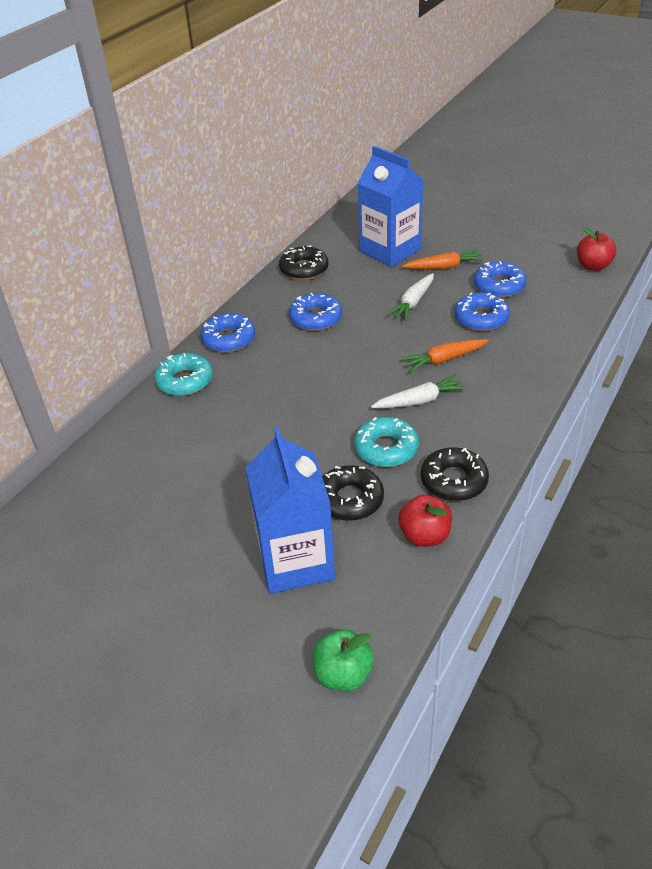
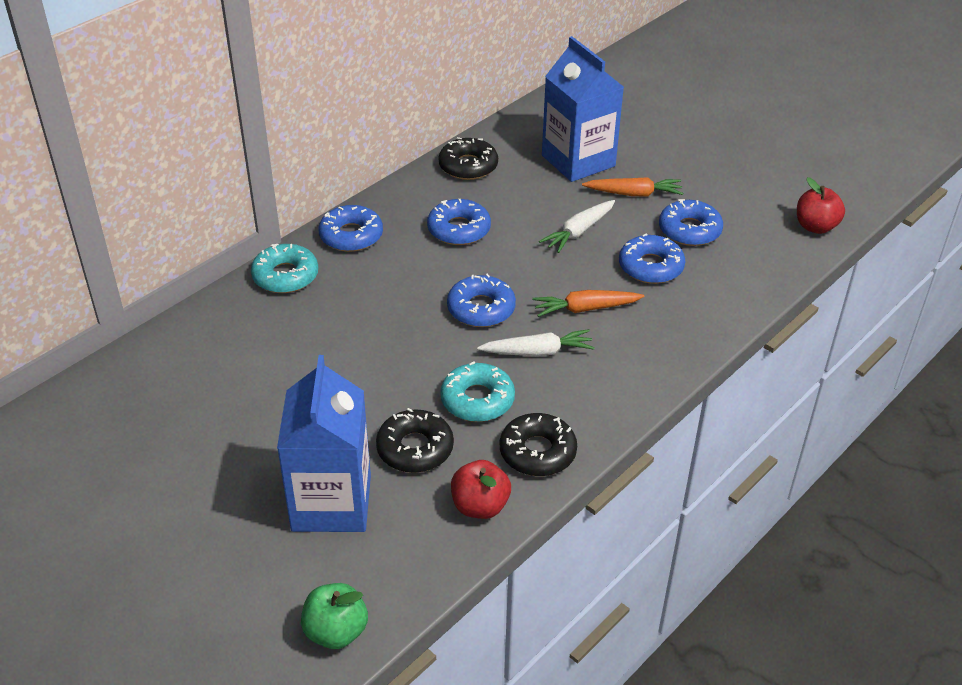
camera: 10 degrees right, 0 degrees up
none -> blue donut [447,274,516,327]

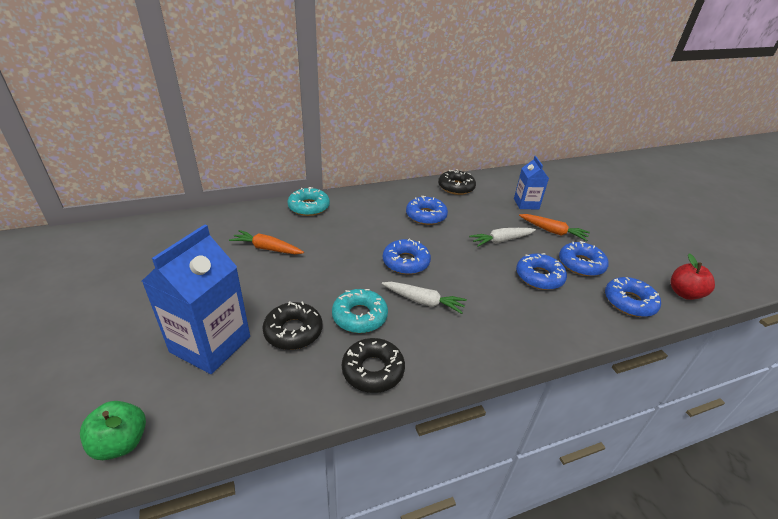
camera: 25 degrees right, 5 degrees down
blue donut [319,205,383,252] -> blue donut moved to [605,277,661,317]
red apple [451,460,511,519] -> none
orange carrot [532,290,644,317] -> orange carrot moved to [229,230,304,254]
blue carton [542,36,624,182] -> blue carton [514,156,549,209], size x0.57

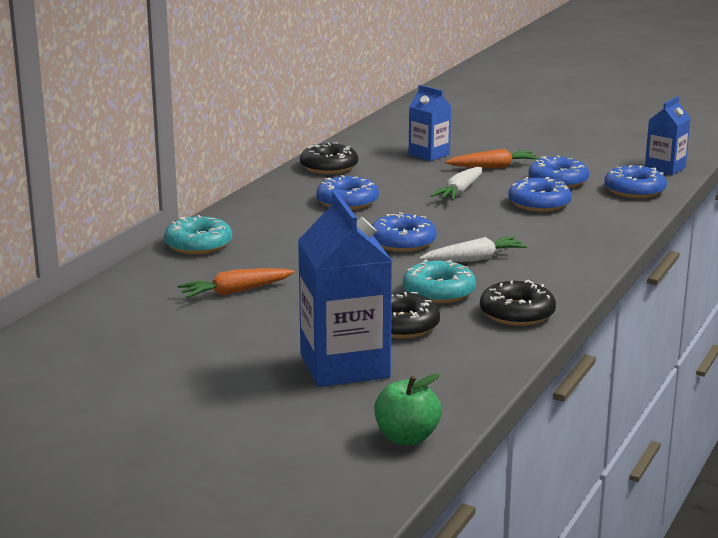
camera: 40 degrees left, 15 degrees down
red apple [671,253,715,300] -> blue carton [645,96,691,175]

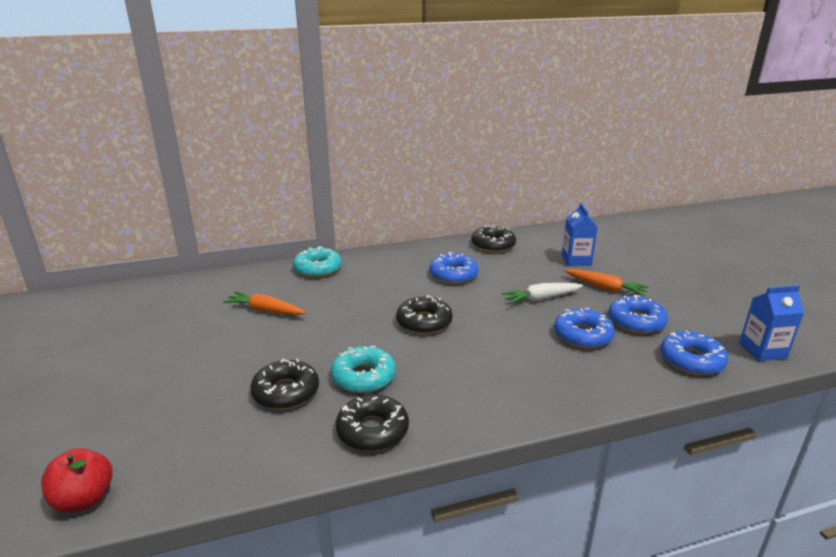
camera: 45 degrees right, 5 degrees up
blue carton [298,191,392,387] -> none
blue donut [372,212,437,252] -> black donut [396,295,453,334]
green apple [374,373,442,445] -> red apple [41,448,112,513]
white carrot [419,237,527,262] -> none

